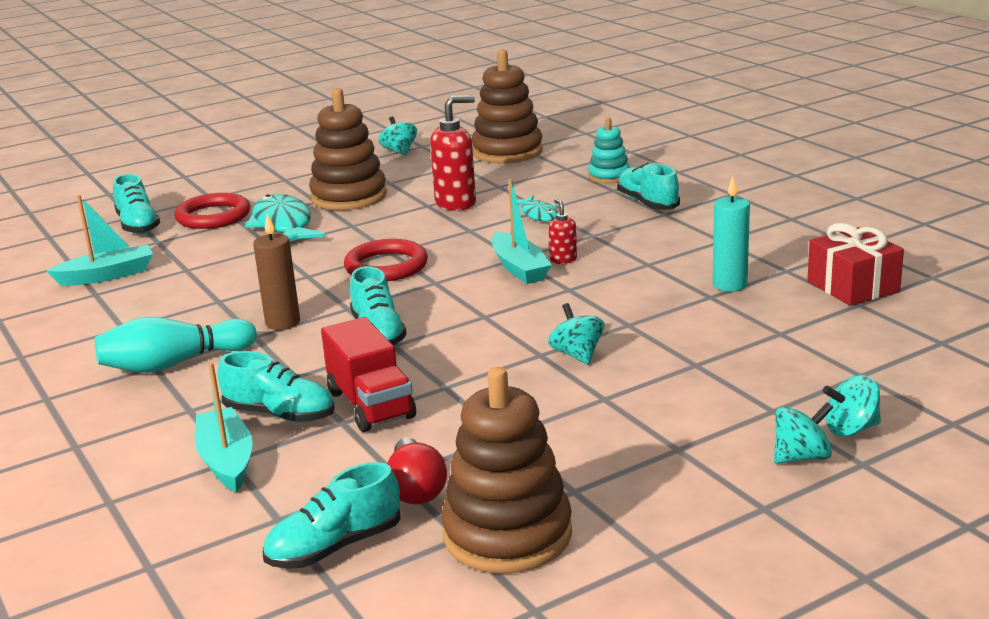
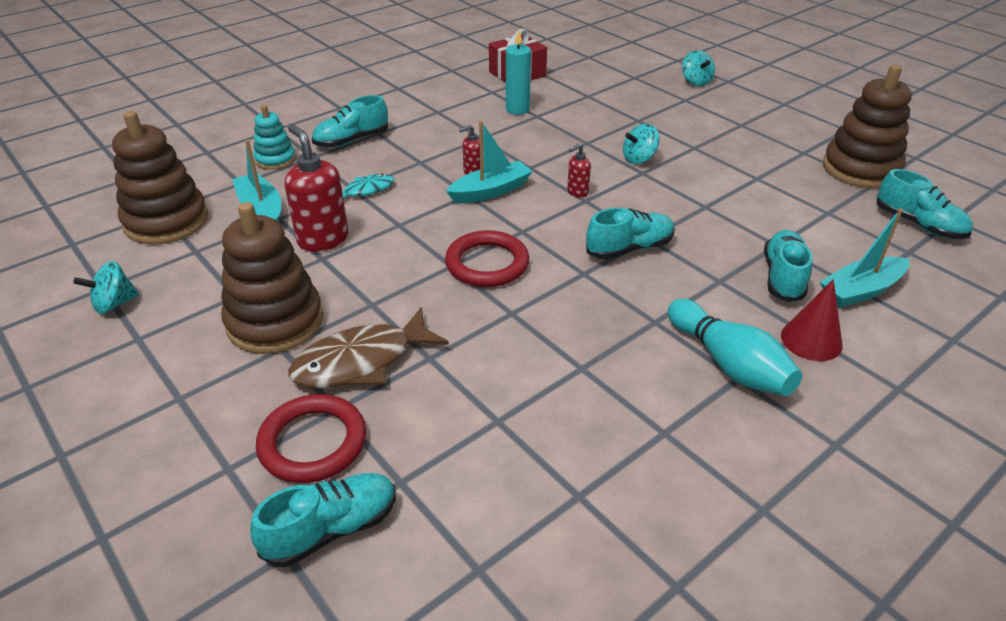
camera: 100 degrees left, 15 degrees up
turquoise boat [46,195,153,286] -> turquoise boat moved to [232,140,281,222]
turquoise fish [245,194,325,241] -> brown fish [288,307,449,389]
brown candle [253,214,300,330] -> none
red truck [321,317,416,432] -> none
red light bulb [387,438,447,505] -> none
turquoise spinning top [774,402,833,464] -> none
none -> red soap dispenser [567,144,591,198]
none -> red cone [781,279,843,361]

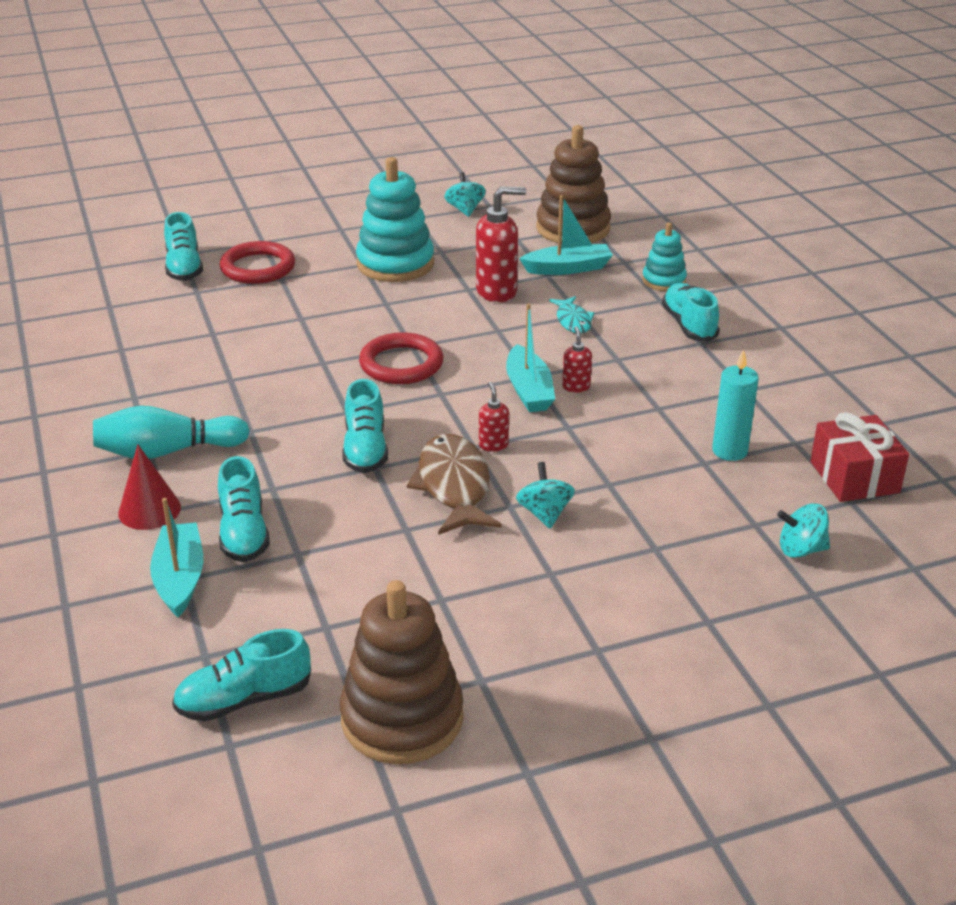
camera: 110 degrees right, 5 degrees down
brown stacking toy [221,202,323,354] -> turquoise stacking toy [356,157,434,282]
brown fish [288,307,449,389] -> brown fish moved to [407,434,502,535]
turquoise spinning top [682,50,715,86] -> turquoise spinning top moved to [777,504,830,558]
turquoise shoe [764,230,813,302] -> turquoise shoe turned 45 degrees clockwise [218,456,270,562]

